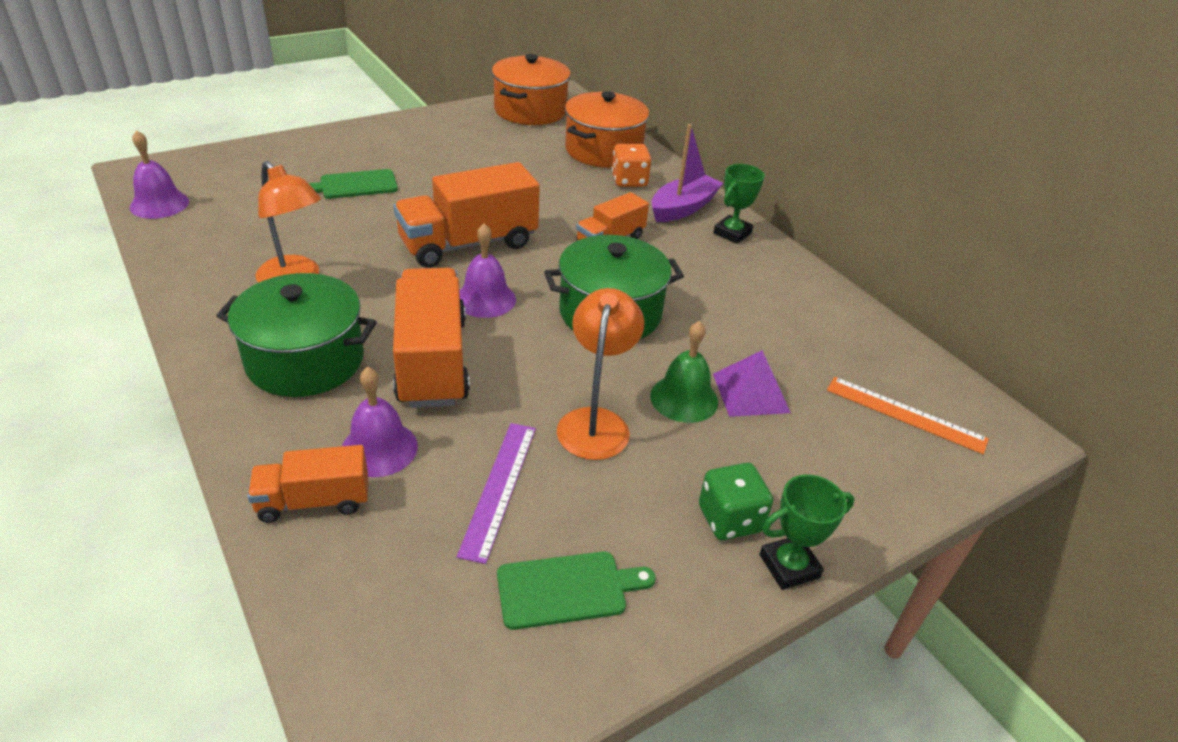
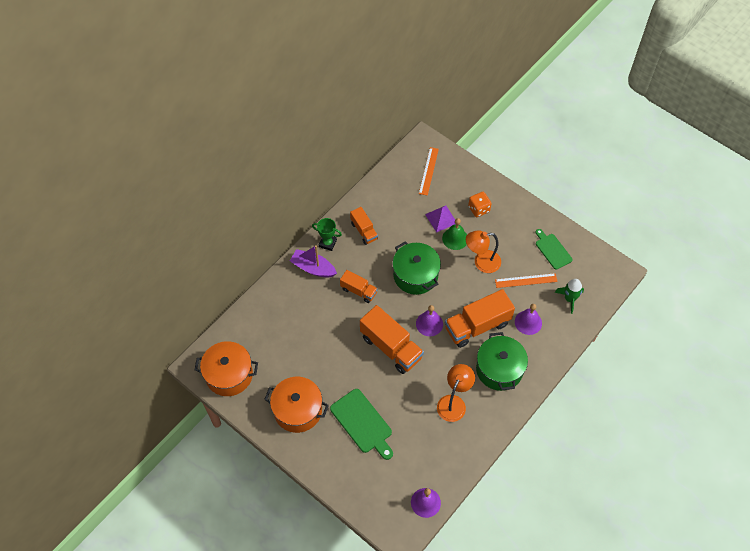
camera: 105 degrees left, 20 degrees up
orange truck [247,445,368,523] -> orange truck moved to [350,207,378,245]
green cutting board [309,169,398,199] -> green cutting board [330,389,393,460], size x1.51
purple ruler [457,423,536,564] -> orange ruler [495,273,558,288]
orange pot [565,91,649,168] -> orange pot moved to [264,377,329,433]
orange dice [612,144,652,187] -> orange dice moved to [468,192,492,217]
green dice [699,463,773,540] -> none
green trophy [759,475,854,590] -> none
none -> green rocket [555,279,584,314]

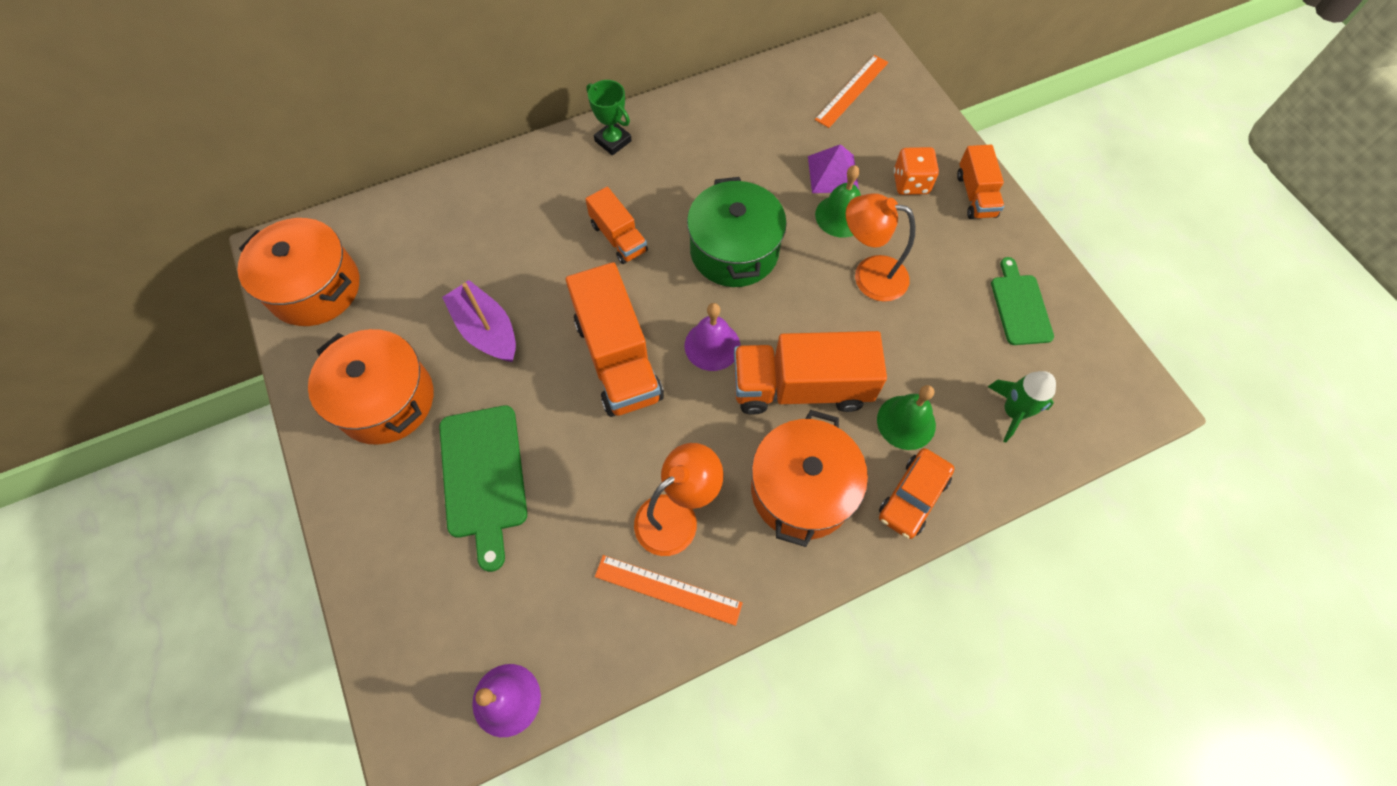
camera: 25 degrees right, 5 degrees up
purple boat [290,245,337,277] -> purple boat moved to [442,280,516,362]
orange truck [350,207,378,245] -> orange truck moved to [957,145,1004,219]
green pot [476,332,528,391] -> orange pot [751,410,868,547]
orange ruler [495,273,558,288] -> orange ruler moved to [595,555,743,626]
purple bell [515,304,542,335] -> green bell [877,385,936,450]
none -> orange car [879,448,954,539]

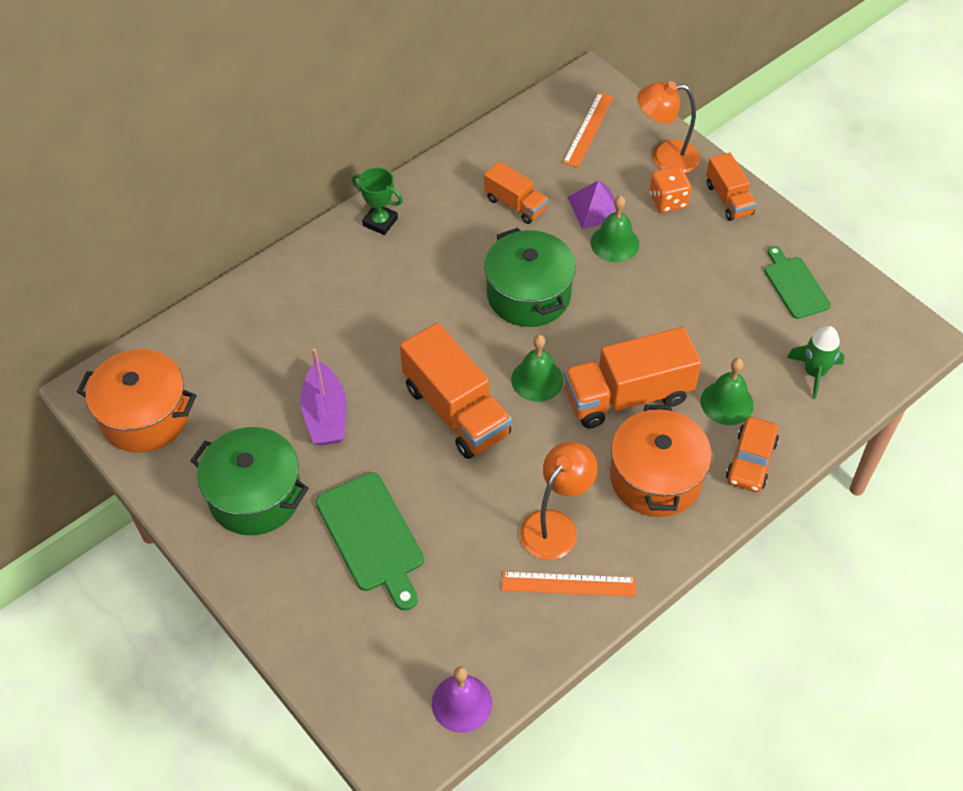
camera: 15 degrees left, 10 degrees down
orange pot [308,329,433,445] -> green pot [190,427,309,535]
purple boat [442,280,516,362] -> purple boat turned 135 degrees counterclockwise [301,348,347,445]
orange truck [585,187,648,264] -> orange truck moved to [484,161,548,224]
purple bell [685,303,740,371] -> green bell [511,335,564,402]
orange lamp [846,194,916,302] -> orange lamp moved to [637,81,700,174]

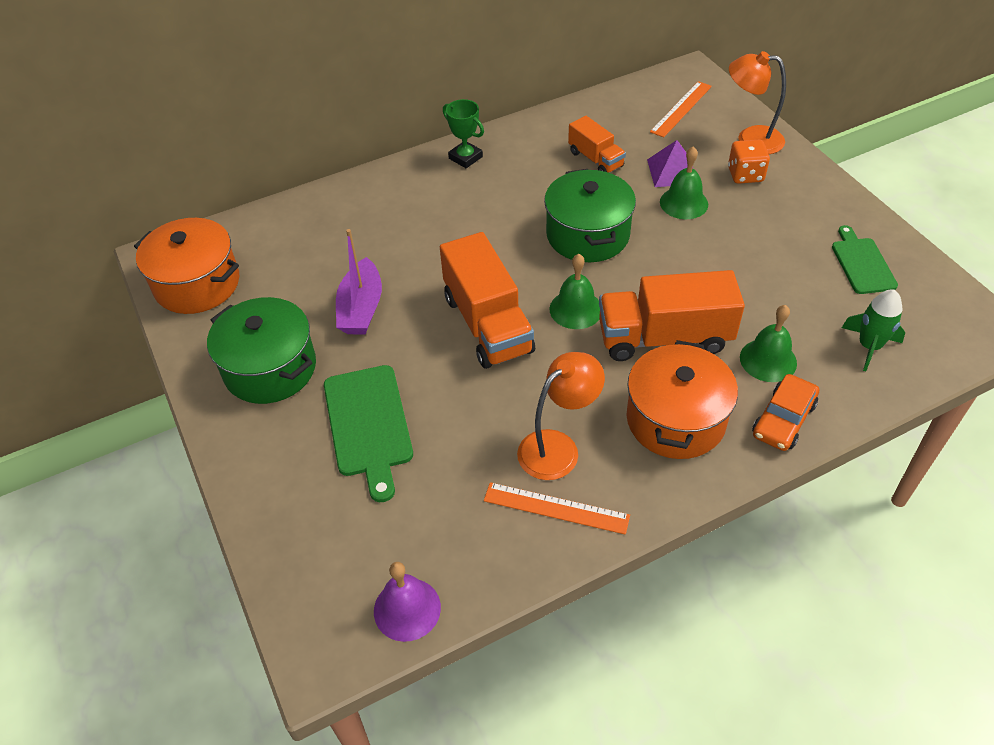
camera: 15 degrees right, 5 degrees down
orange truck [706,153,756,221] -> none

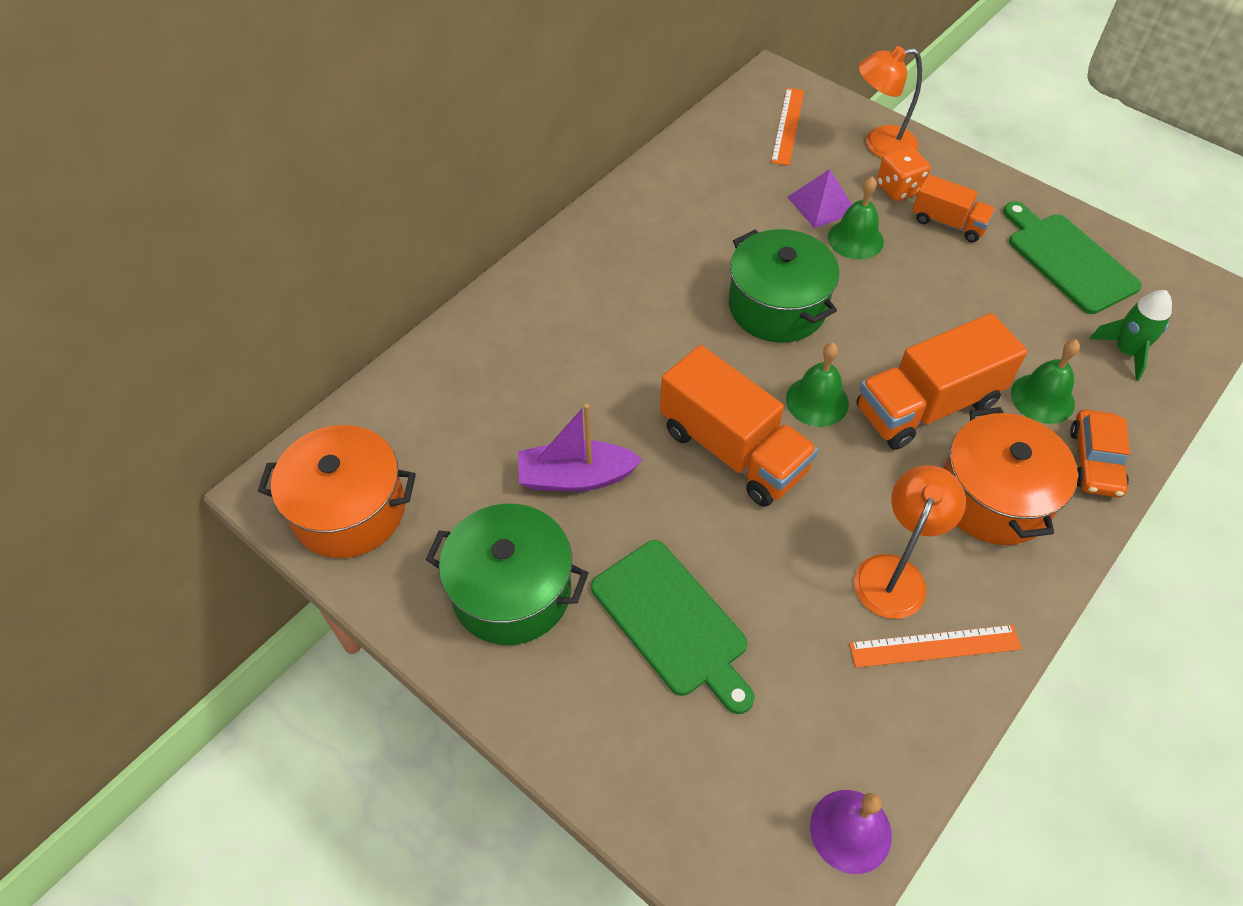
camera: 25 degrees left, 5 degrees up
purple boat [336,229,382,335] -> purple boat turned 105 degrees clockwise [518,403,642,492]
green trophy [443,99,484,168] -> none
orange truck [568,116,626,173] -> orange truck moved to [912,174,996,242]
green cutting board [832,225,898,294] -> green cutting board [1003,201,1142,314], size x1.51

